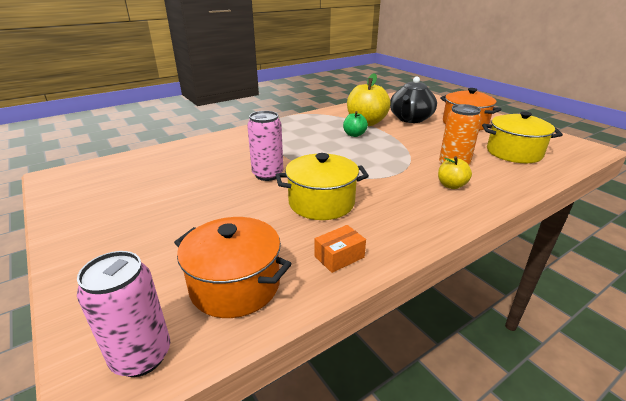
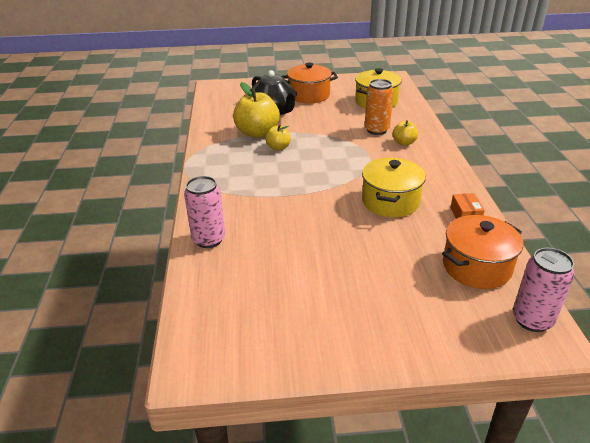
camera: 60 degrees left, 5 degrees up
pink can [247,111,283,181] -> pink can moved to [184,176,225,248]
green apple [343,111,368,137] -> yellow apple [265,124,291,150]

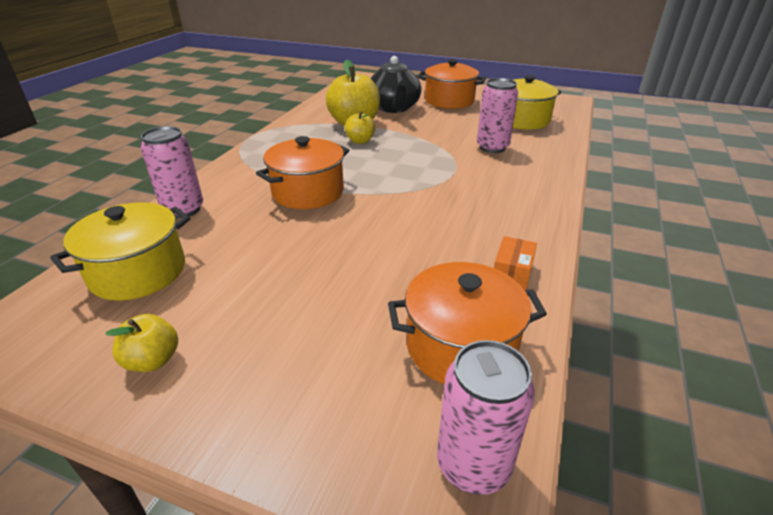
camera: 25 degrees right, 0 degrees up
yellow pot [362,158,426,217] -> yellow pot moved to [50,202,190,301]
orange can [365,79,394,135] -> pink can [477,78,518,153]
yellow apple [393,120,418,146] -> yellow apple moved to [105,314,178,372]
none -> orange pot [256,136,349,209]

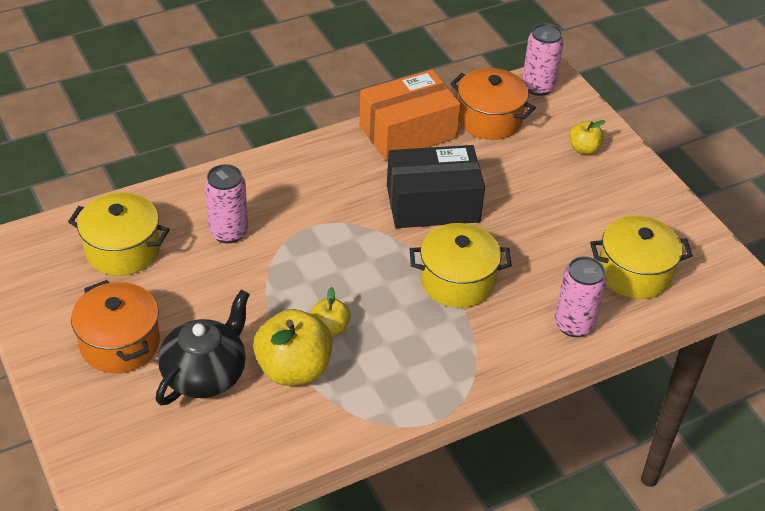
camera: 140 degrees left, 10 degrees up
yellow apple [105,314,178,372] -> yellow apple moved to [569,120,605,155]
orange pot [256,136,349,209] -> yellow pot [410,223,512,308]
orange box [494,236,537,290] -> orange box [359,69,461,160], size x2.40
none -> black box [387,145,485,228]

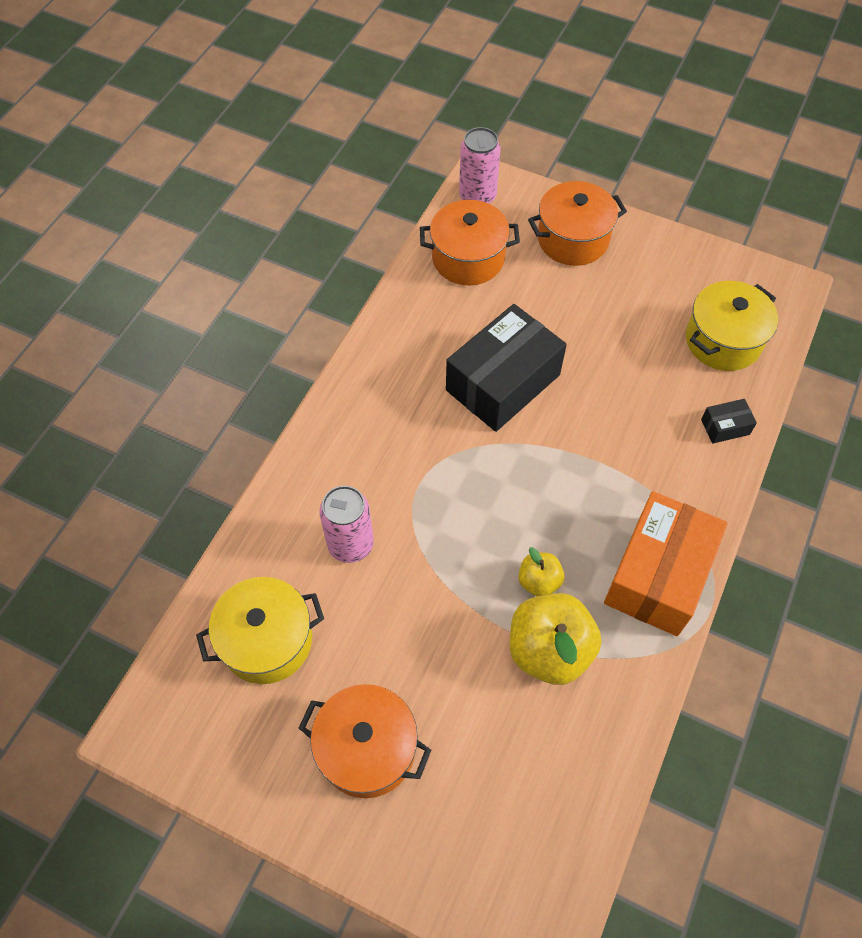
camera: 35 degrees left, 15 degrees up
black teapot [156,290,250,405] -> none
orange box [359,69,461,160] -> orange box moved to [604,491,728,636]
yellow pot [410,223,512,308] -> none
pink can [554,256,607,337] -> black box [701,399,757,444]
yellow apple [569,120,605,155] -> orange pot [528,181,627,266]

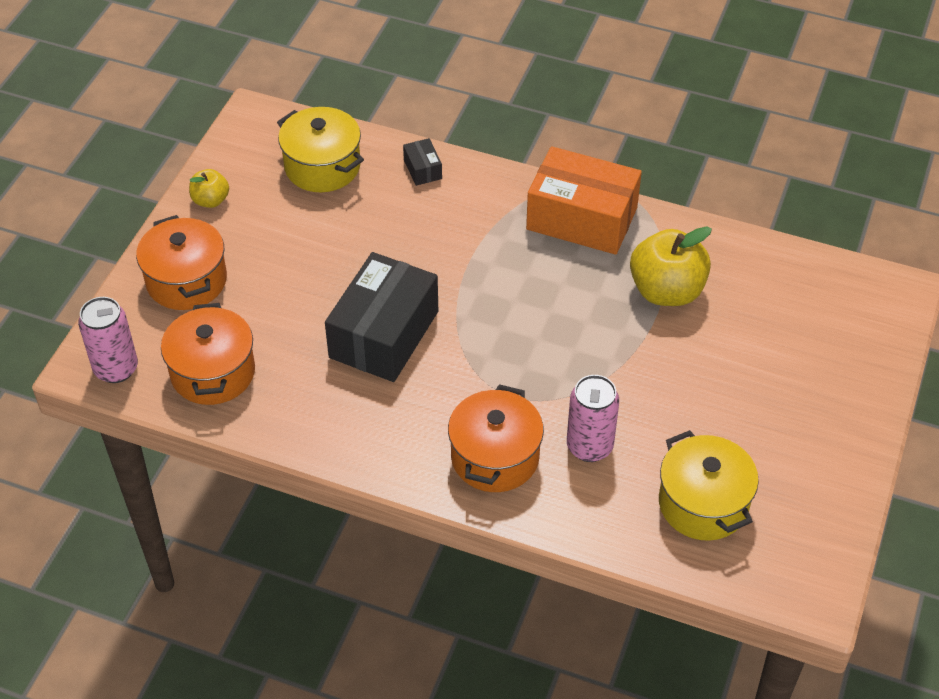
camera: 95 degrees left, 10 degrees down
orange pot [299,684,431,798] -> orange pot moved to [448,384,544,492]
black box [446,304,567,432] -> black box turned 75 degrees clockwise [325,252,438,382]
yellow apple [518,547,565,596] -> yellow apple moved to [189,169,229,208]

